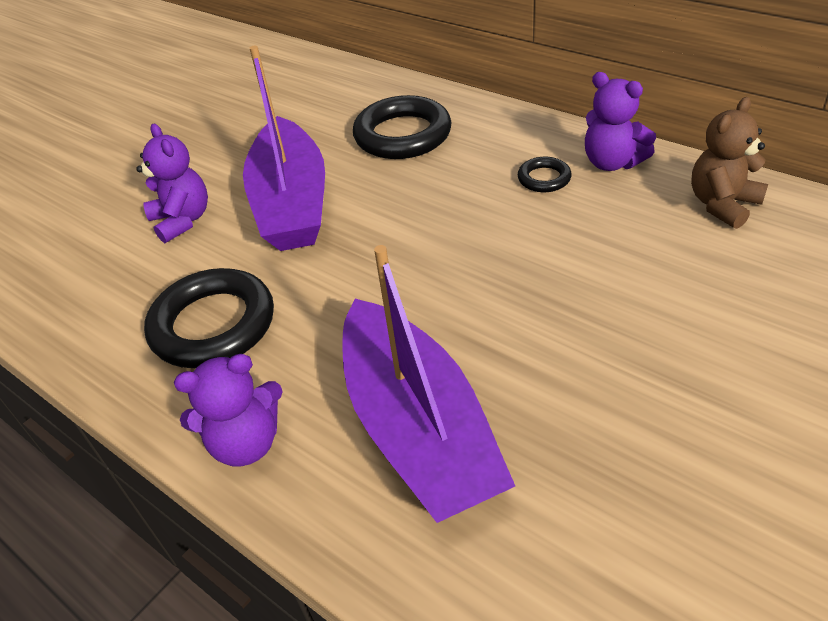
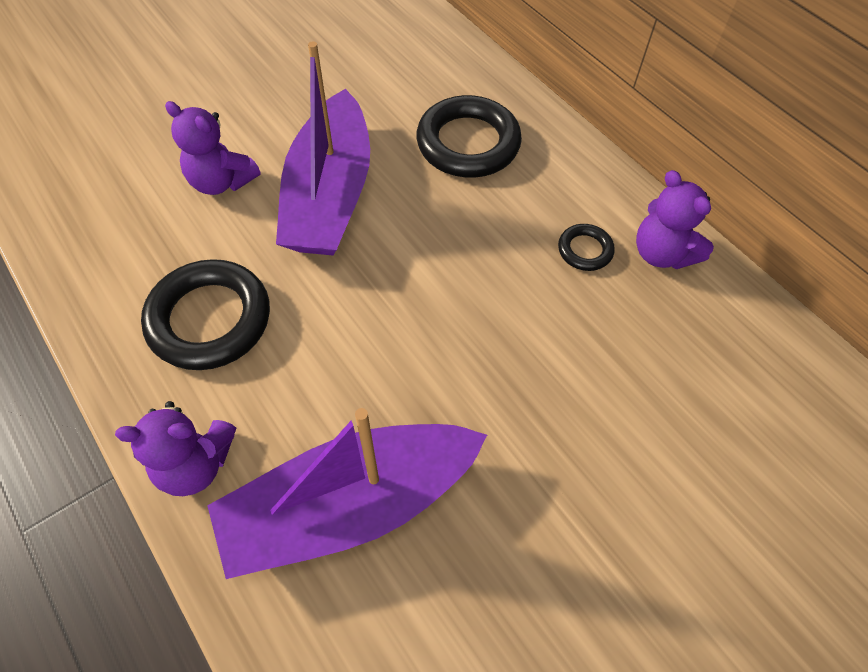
camera: 10 degrees right, 15 degrees up
purple teddy bear [136,124,208,243] -> purple teddy bear turned 135 degrees clockwise [165,101,260,195]
purple boat [342,245,515,523] -> purple boat turned 75 degrees clockwise [207,408,487,579]
brown teddy bear [691,97,768,229] -> none

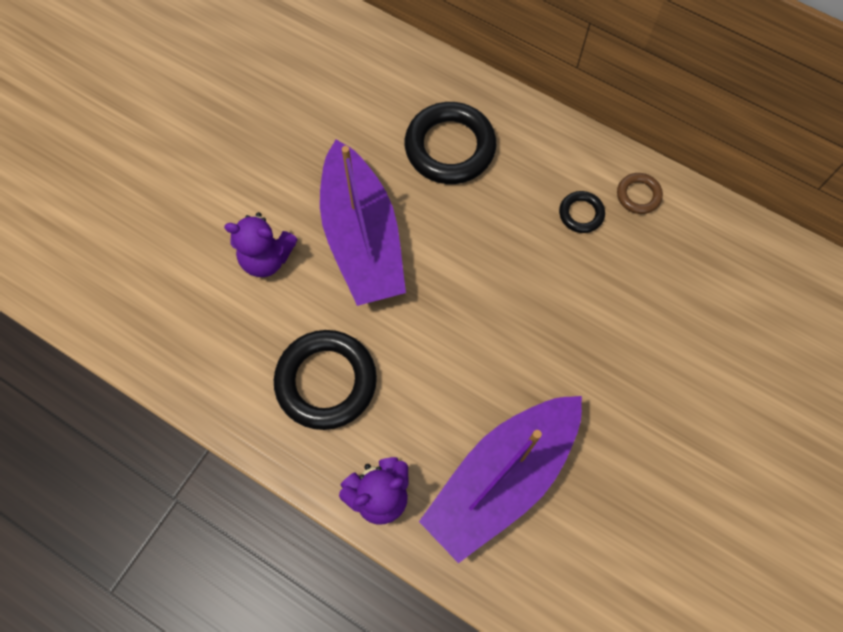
camera: 20 degrees left, 10 degrees up
purple teddy bear [636,170,714,269] -> brown ring [617,173,663,214]

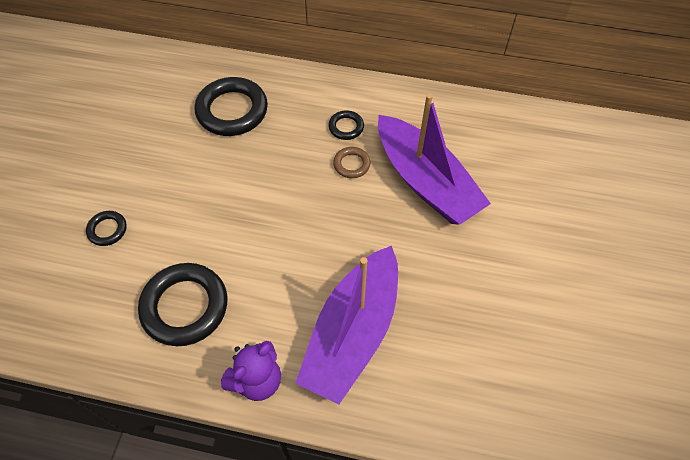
camera: 20 degrees left, 10 degrees down
purple teddy bear [224,212,298,277] -> black ring [86,211,127,246]
purple boat [320,140,406,306] -> purple boat moved to [378,94,491,225]
brown ring [617,173,663,214] -> brown ring moved to [333,147,371,178]

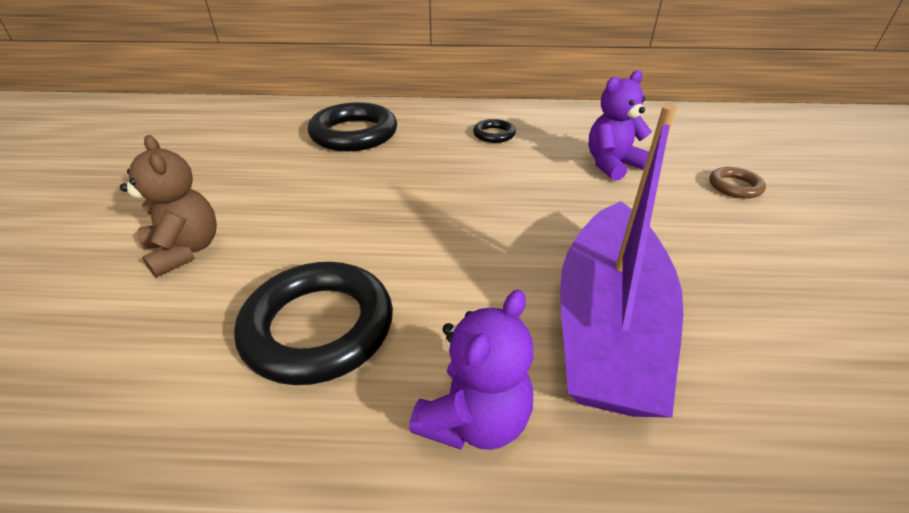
camera: 10 degrees left, 20 degrees down
black ring [86,211,127,246] -> brown teddy bear [120,135,217,277]
brown ring [333,147,371,178] -> brown ring moved to [709,167,766,199]
purple boat [378,94,491,225] -> purple teddy bear [588,70,652,181]

